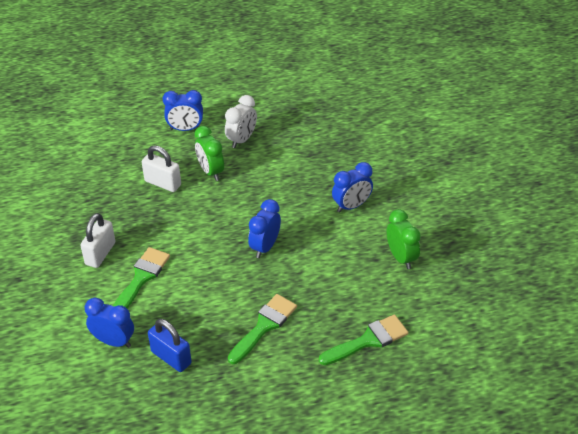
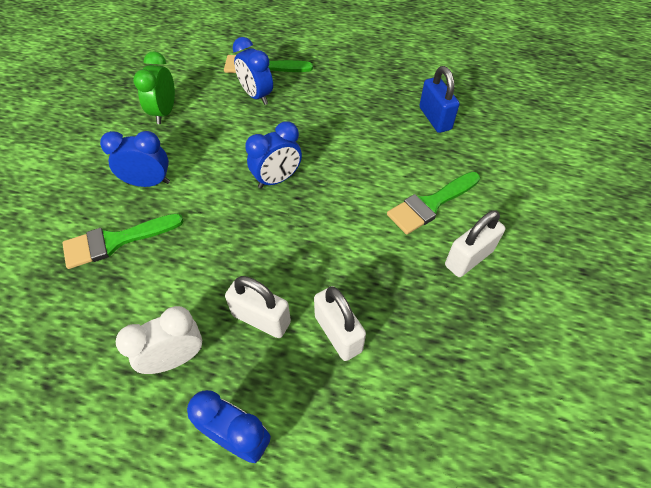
camera: 150 degrees left, 10 degrees up
blue clock [85,298,134,348] -> blue clock moved to [233,37,273,105]
green clock [194,126,224,181] -> white padlock [225,276,291,338]
green brush [228,294,297,364] -> green brush moved to [62,213,184,269]

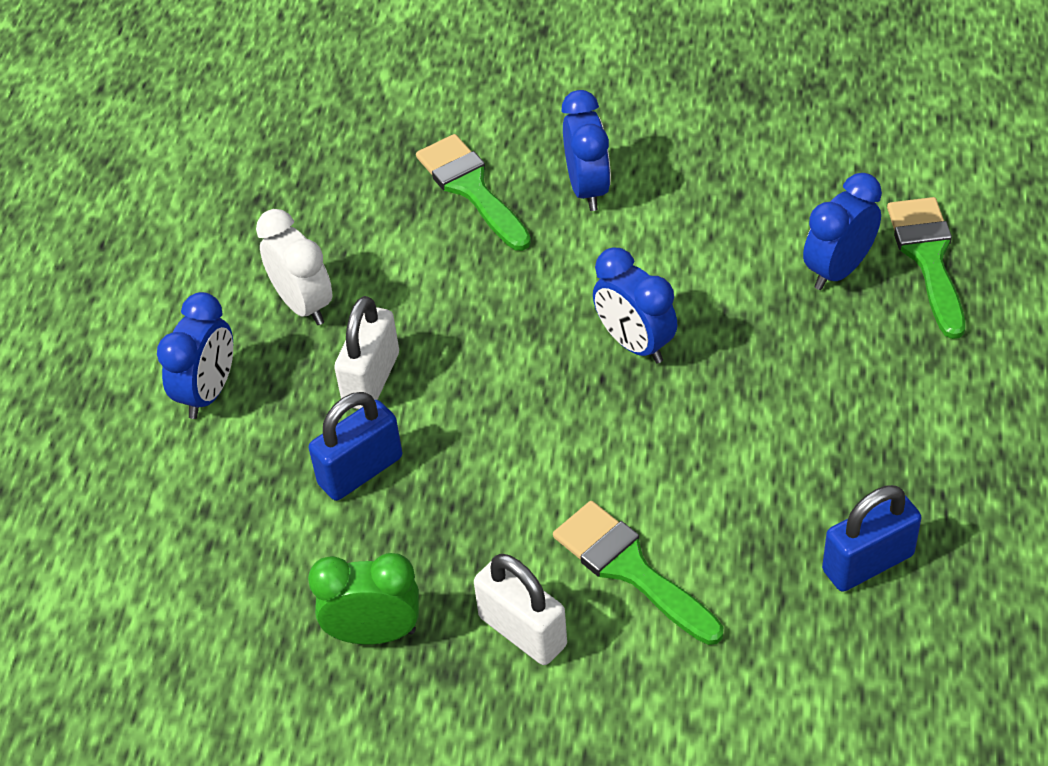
camera: 85 degrees right, 5 degrees down
green clock [133,51,175,124] -> green clock moved to [308,553,419,644]
white padlock [314,286,366,361] -> blue padlock [309,392,402,501]

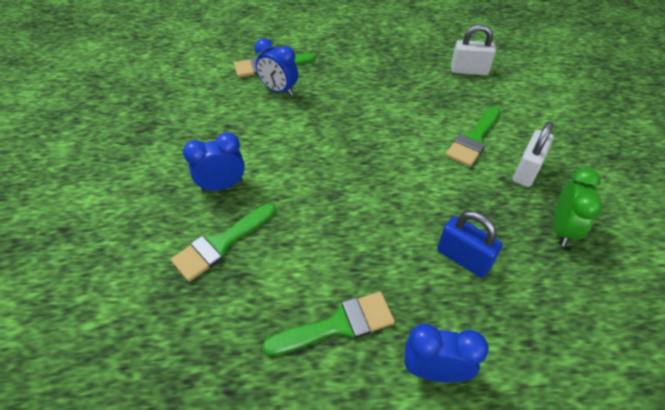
camera: 105 degrees left, 0 degrees up
white clock [256,209,332,325] -> green brush [262,291,395,356]
green clock [308,553,419,644] -> green clock turned 150 degrees counterclockwise [553,168,603,246]
white padlock [334,296,399,409] -> white padlock moved to [451,24,496,75]
blue clock [593,248,677,363] -> none
blue padlock [822,485,922,592] -> none

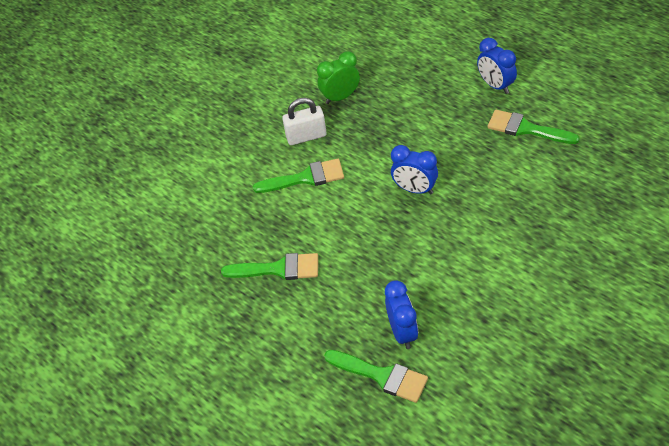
camera: 130 degrees left, 0 degrees up
green brush [171,203,276,282] -> green brush moved to [221,253,318,280]
blue clock [183,132,245,192] -> blue clock moved to [391,145,438,194]
blue padlock [437,211,503,278] -> none
white padlock [451,24,496,75] -> none

